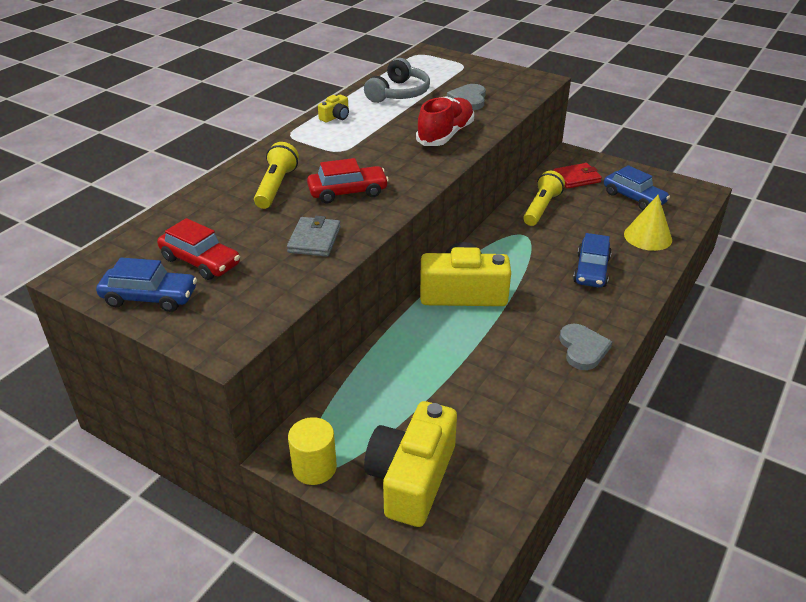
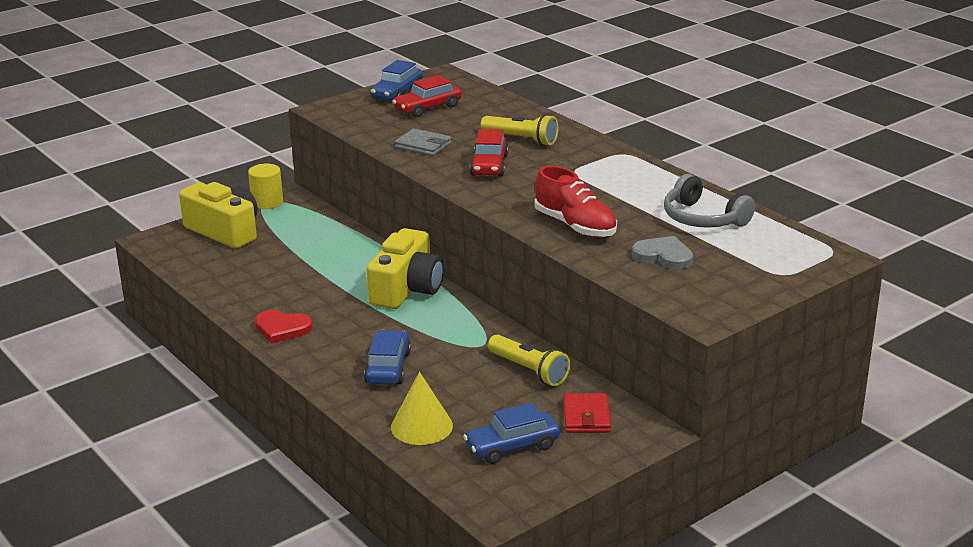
camera: 110 degrees right, 10 degrees down
yellow camera [318,95,349,123] -> none
grey heart [560,324,612,370] -> red heart [255,310,313,344]
blue car [573,233,612,288] -> blue car turned 60 degrees clockwise [364,330,411,385]

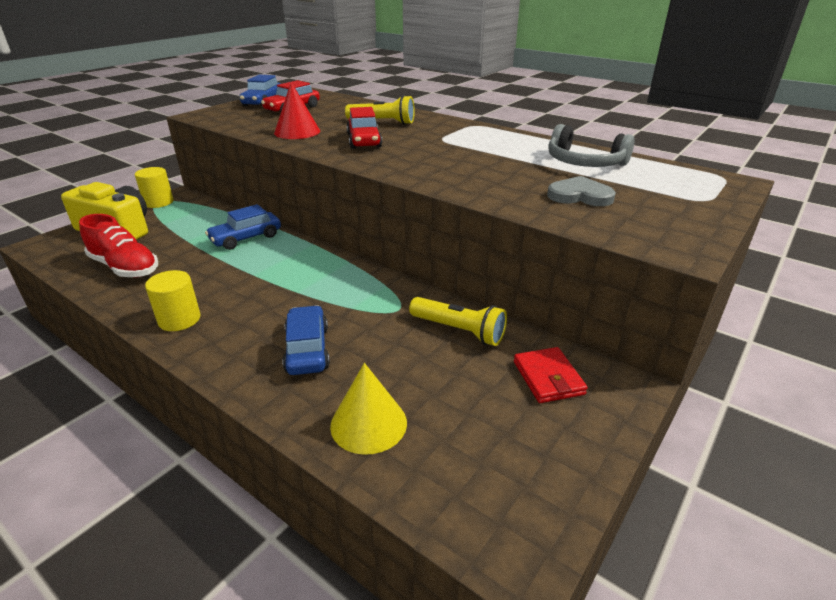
camera: 15 degrees left, 5 degrees up
red heart [255,310,313,344] -> yellow cylinder [145,270,200,331]
yellow camera [366,228,444,309] -> none
grey wallet [395,128,452,156] -> red cone [274,82,320,139]
blue car [463,403,560,464] -> blue car moved to [205,204,281,250]
red shoe [534,166,617,237] -> red shoe moved to [79,214,158,277]

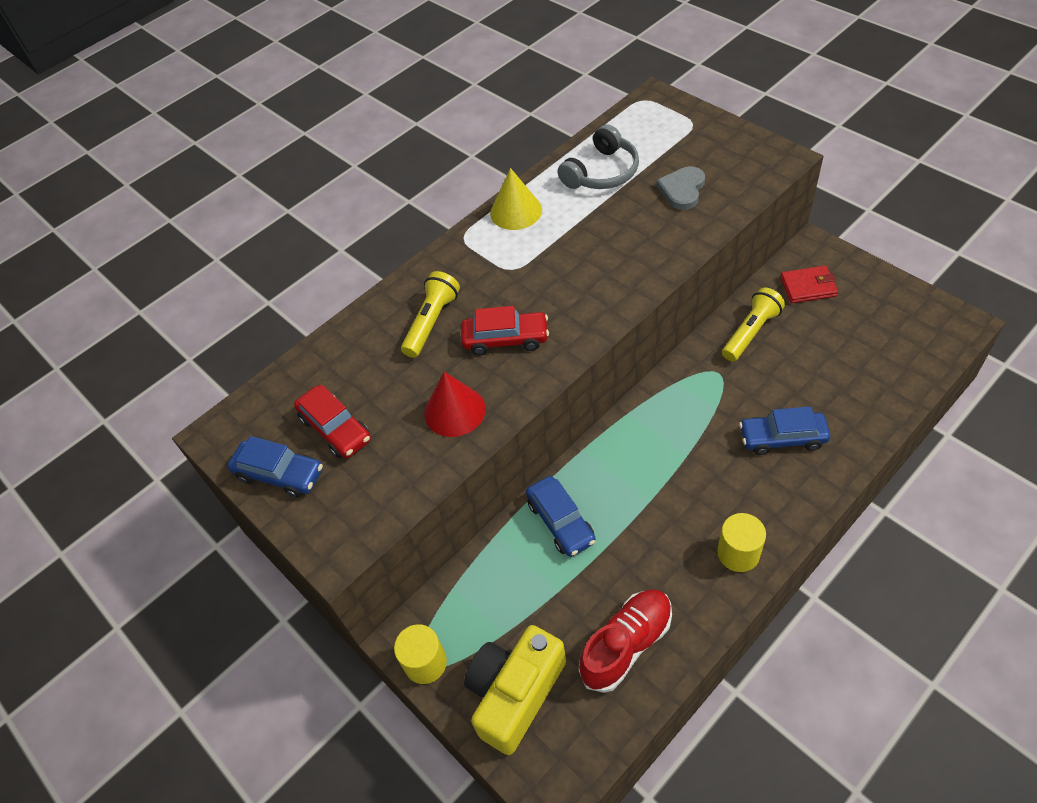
camera: 75 degrees left, 20 degrees up
yellow cone [330,363,407,455] -> yellow cone moved to [490,168,542,230]

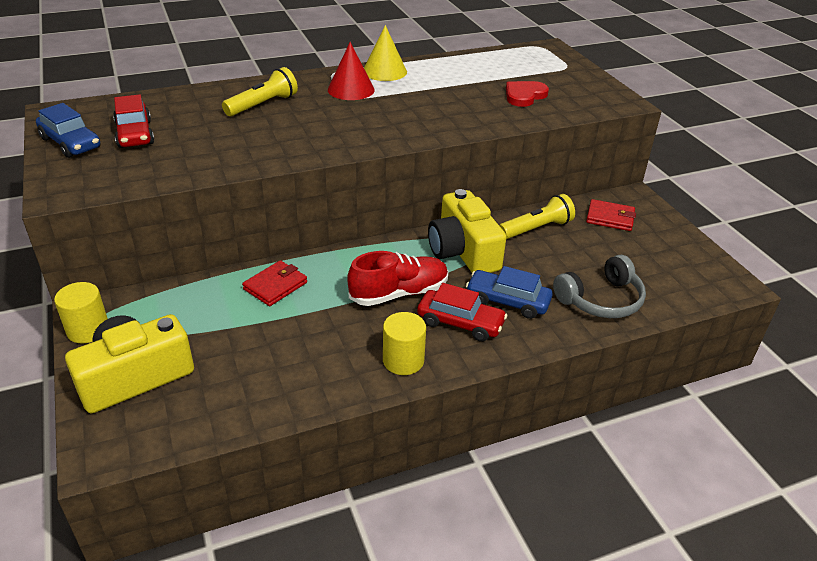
camera: 15 degrees right, 15 degrees down
red cone [424,372,486,437] -> red cone moved to [328,42,375,100]
red car [461,306,549,355] -> red car moved to [417,283,507,341]
blue car [526,476,596,557] -> red wallet [242,260,307,306]
grey headphones [558,124,639,189] -> grey headphones moved to [553,255,646,318]
red shoe [579,590,672,693] -> red shoe moved to [347,251,448,306]
grey heart [656,166,705,210] -> red heart [506,81,549,107]
none -> yellow camera [428,189,506,273]

